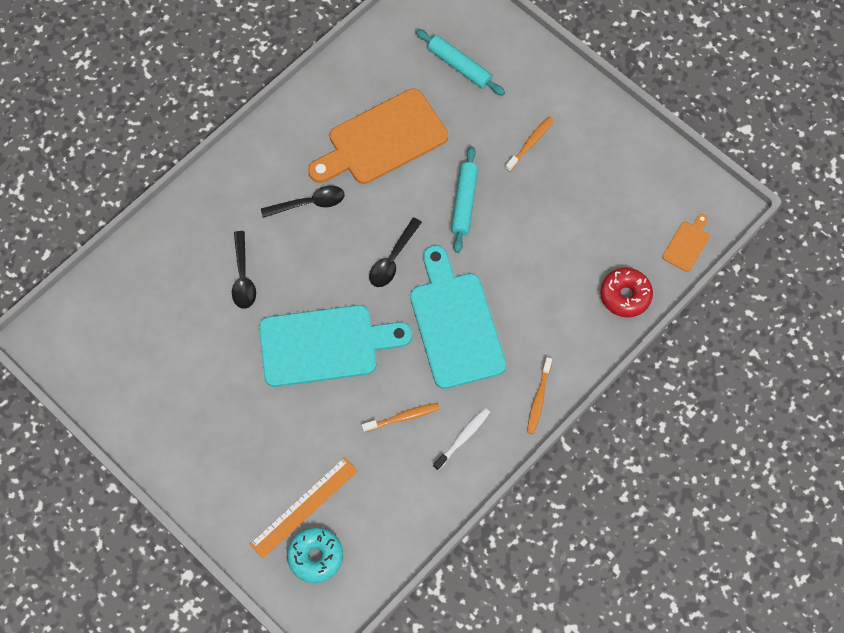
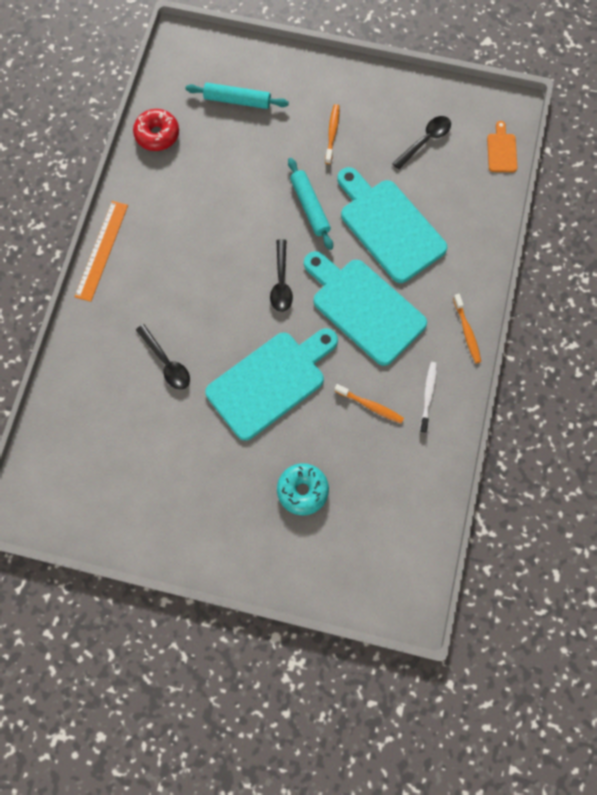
camera: 30 degrees left, 5 degrees up
orange ruler [250,457,358,559] -> orange ruler moved to [74,201,128,302]
black spoon [261,185,344,218] -> black spoon moved to [392,116,451,169]
turquoise donut [287,527,343,583] -> turquoise donut moved to [277,463,329,515]
orange cutting board [308,89,448,184] -> none
orange toothbrush [362,403,440,432] -> orange toothbrush turned 75 degrees clockwise [335,384,404,424]
red donut [600,268,653,317] -> red donut moved to [133,109,179,151]
none -> turquoise cutting board [337,167,448,283]

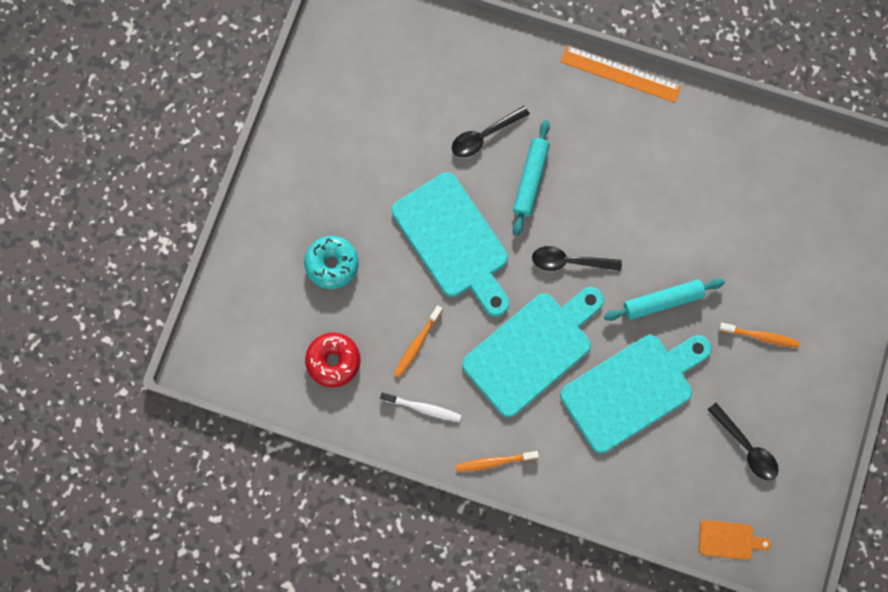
camera: 95 degrees right, 5 degrees up
red donut [133,109,179,151] -> red donut moved to [305,332,360,388]
turquoise rolling pin [186,83,289,109] -> turquoise rolling pin moved to [513,120,550,236]

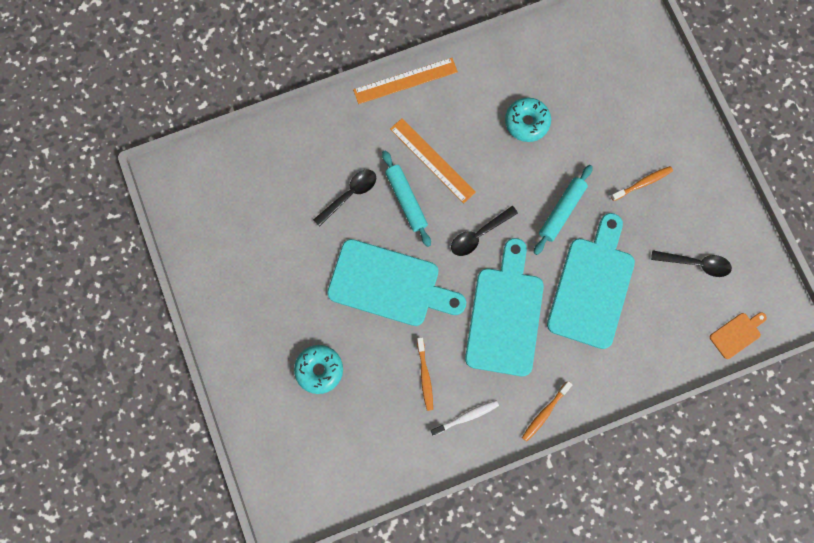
camera: 40 degrees left, 0 degrees up
red donut [305,332,360,388] -> none
black spoon [452,106,530,157] -> black spoon turned 150 degrees counterclockwise [313,169,376,227]
none -> orange ruler [390,118,476,203]
none -> turquoise donut [505,98,551,142]

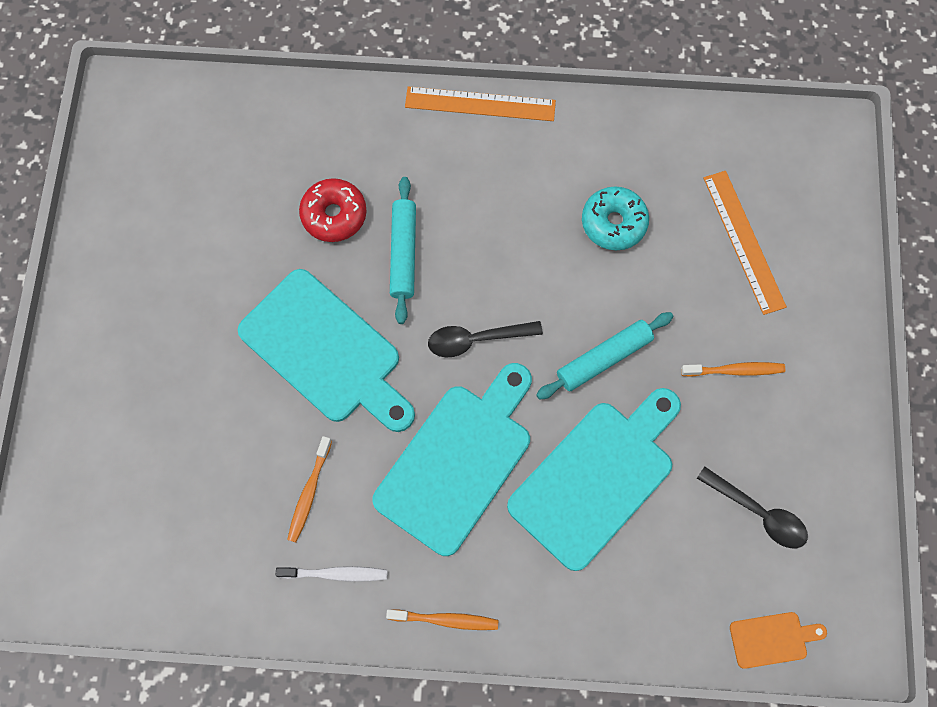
camera: 25 degrees right, 5 degrees down
turquoise donut [294,345,343,394] -> none
black spoon [313,169,376,227] -> red donut [299,178,367,242]
orange ruler [390,118,476,203] -> orange ruler moved to [703,171,787,315]
orange toothbrush [522,381,572,442] -> orange toothbrush turned 150 degrees counterclockwise [386,609,498,630]

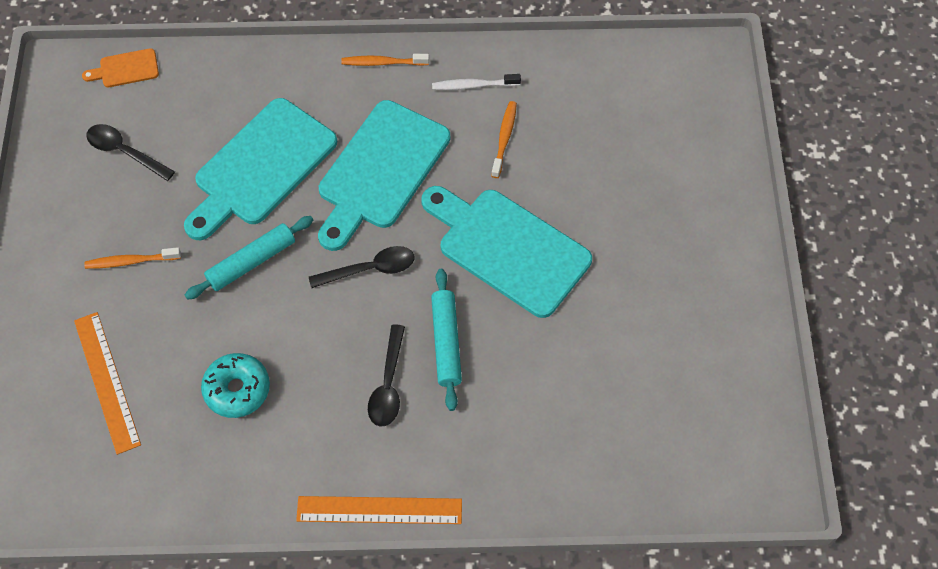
camera: 175 degrees right, 10 degrees down
red donut [299,178,367,242] -> none
none -> black spoon [368,324,405,427]

